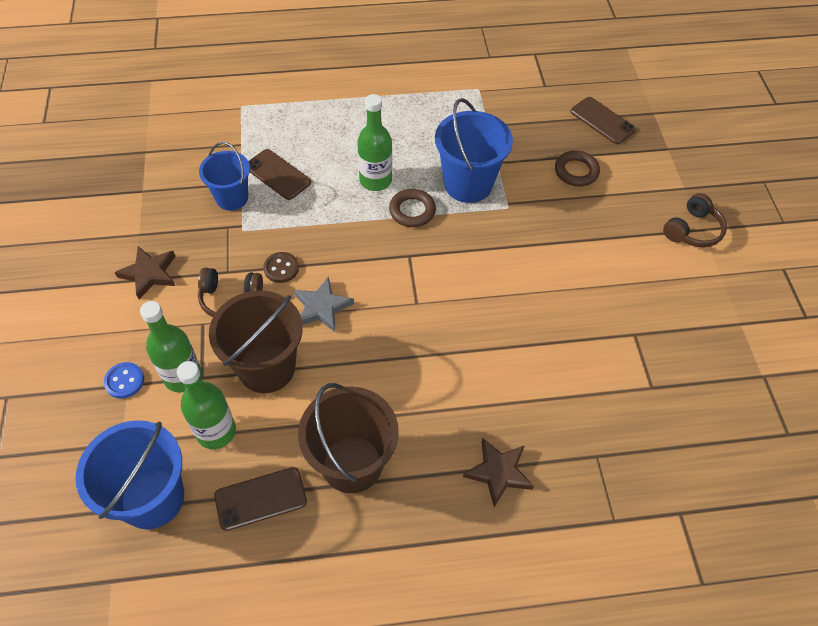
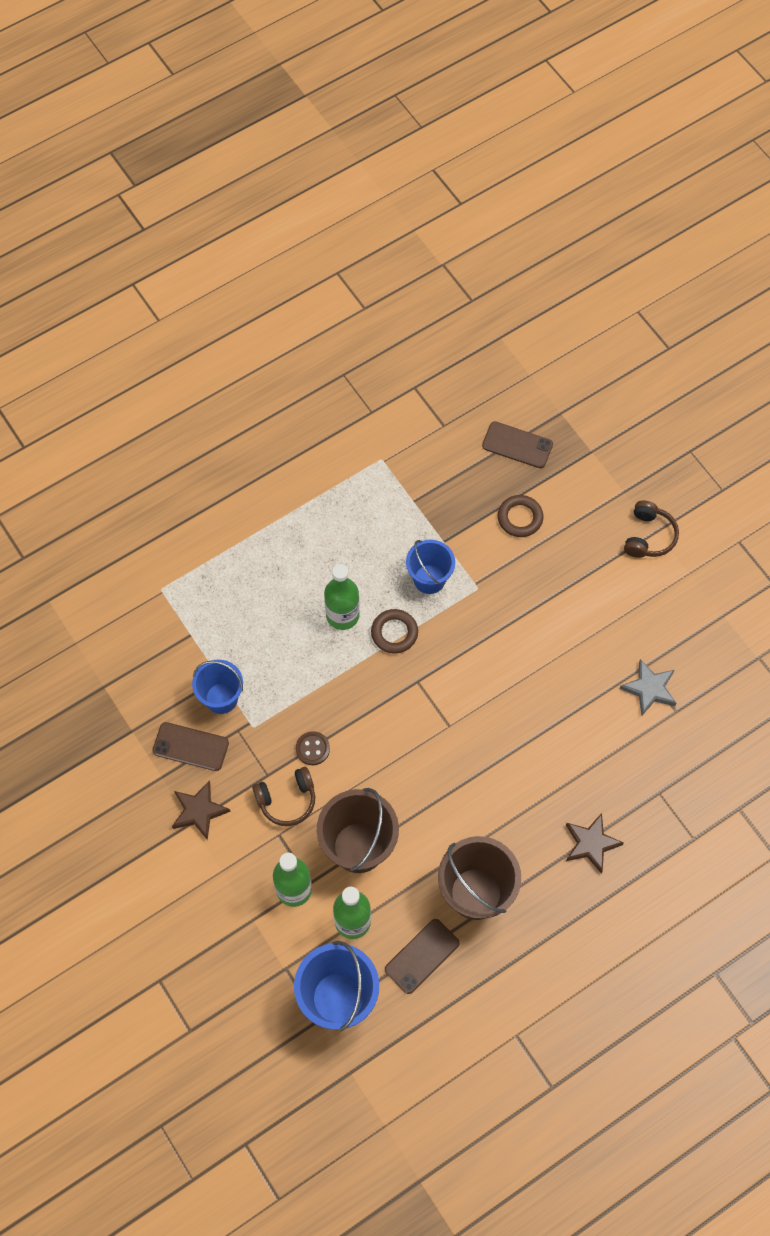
camera: 25 degrees left, 10 degrees up
blue button [104,362,144,399] -> none
brown phone [249,149,311,200] -> brown phone moved to [152,722,229,771]
grey star [294,276,354,332] -> grey star moved to [619,659,677,716]
blue bucket [435,98,513,203] -> blue bucket [406,540,455,594], size x0.65

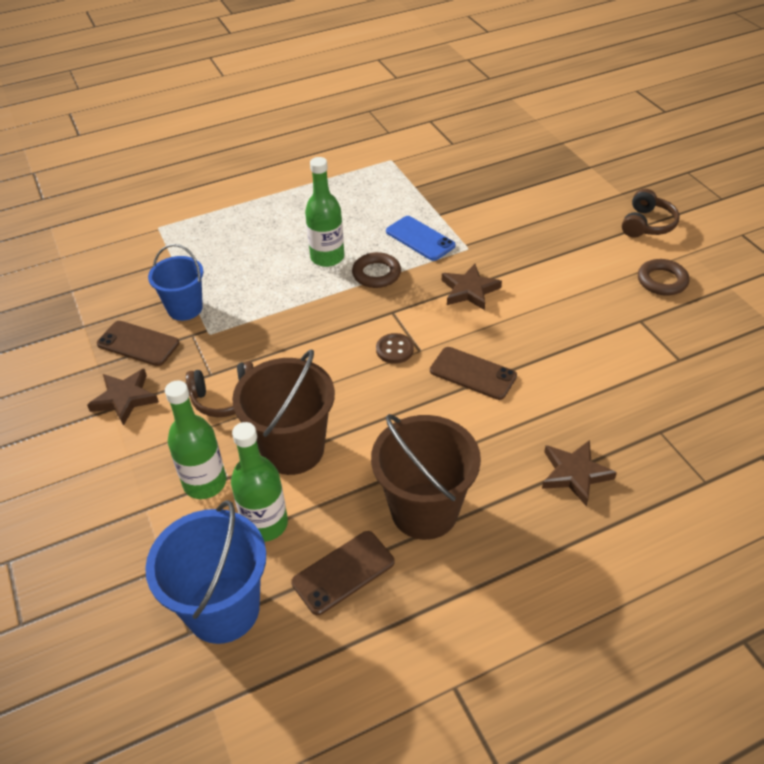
camera: 10 degrees right, 20 degrees down
brown button [296,731,330,765] -> brown button moved to [376,333,414,364]
blue bucket [406,540,455,594] -> blue phone [386,216,456,261]
brown phone [482,421,553,468] -> brown phone moved to [430,347,517,400]
brown ring [498,495,543,537] -> brown ring moved to [638,259,689,296]
grey star [619,659,677,716] -> none
none -> brown star [442,264,502,310]

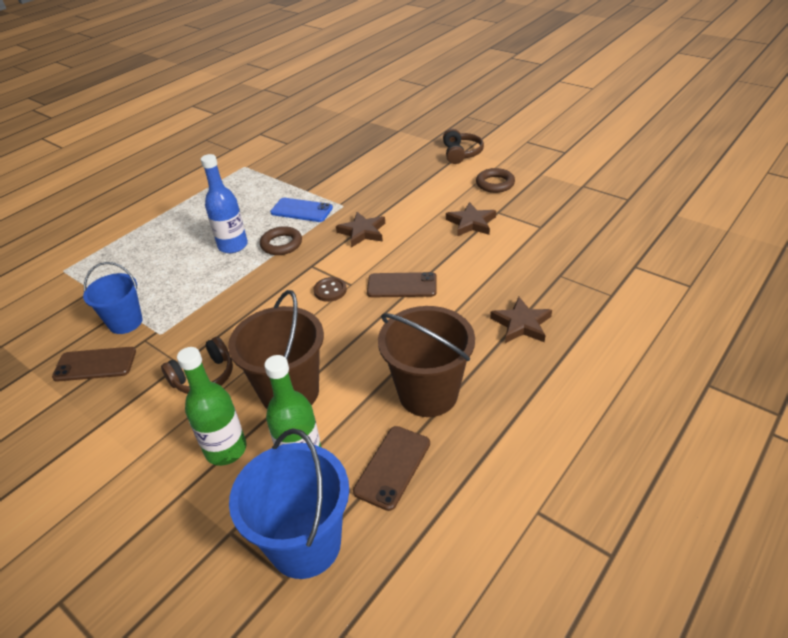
camera: 25 degrees left, 5 degrees down
brown star [87,369,159,426] -> brown star moved to [446,202,496,236]
green bottle [305,157,344,267] -> blue bottle [201,154,248,253]

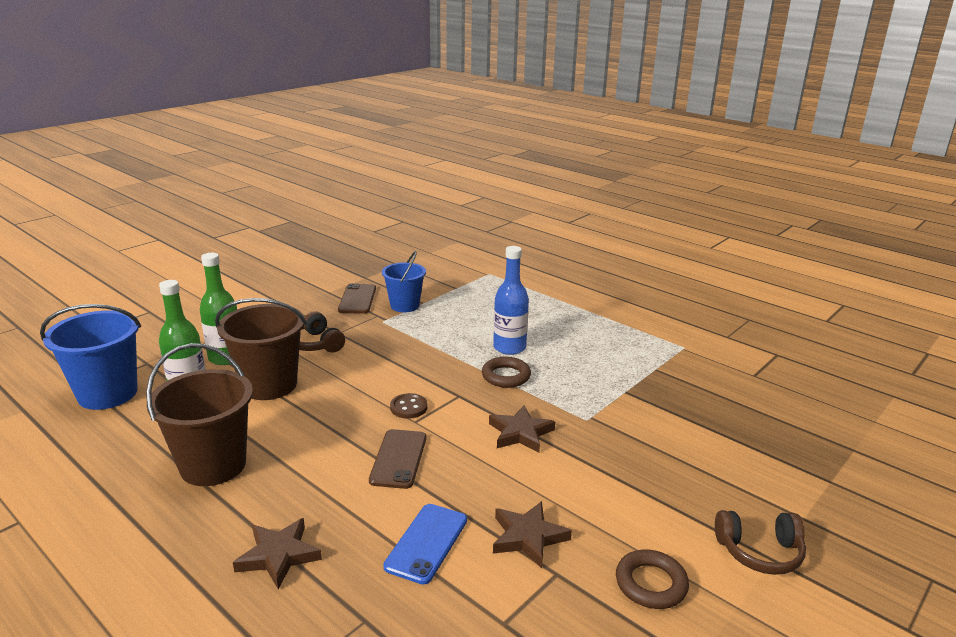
camera: 90 degrees right, 15 degrees down
blue phone [270,198,333,222] -> blue phone moved to [383,504,467,585]
brown phone [353,426,430,511] -> none

